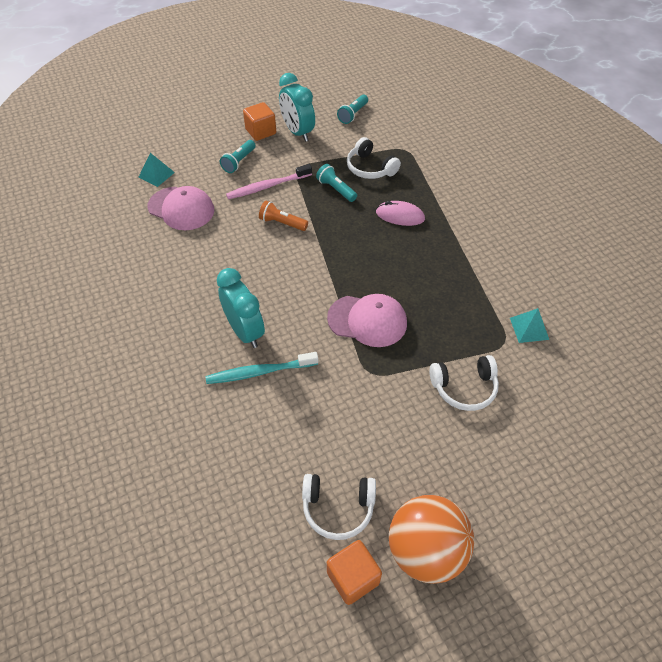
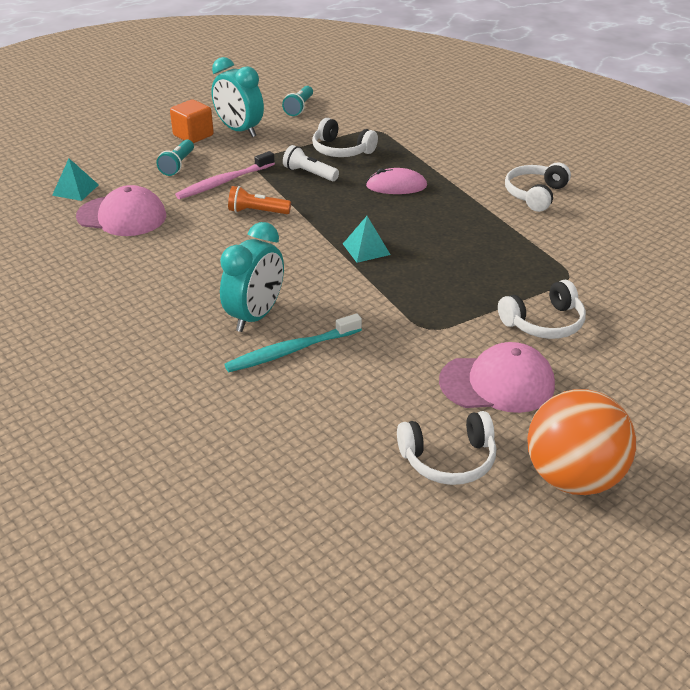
camera: 15 degrees left, 15 degrees down
turquoise clock [217,268,265,348] -> turquoise clock turned 75 degrees clockwise [220,222,284,332]
turquoise flashlight [316,164,357,202] -> white flashlight [283,145,339,181]
pink cap [327,294,407,347] -> pink cap moved to [439,342,555,413]
orange cube [327,540,382,605] -> none
turquoise pyramid [510,308,549,343] -> turquoise pyramid moved to [343,216,391,263]
none -> white headphones [505,162,571,212]

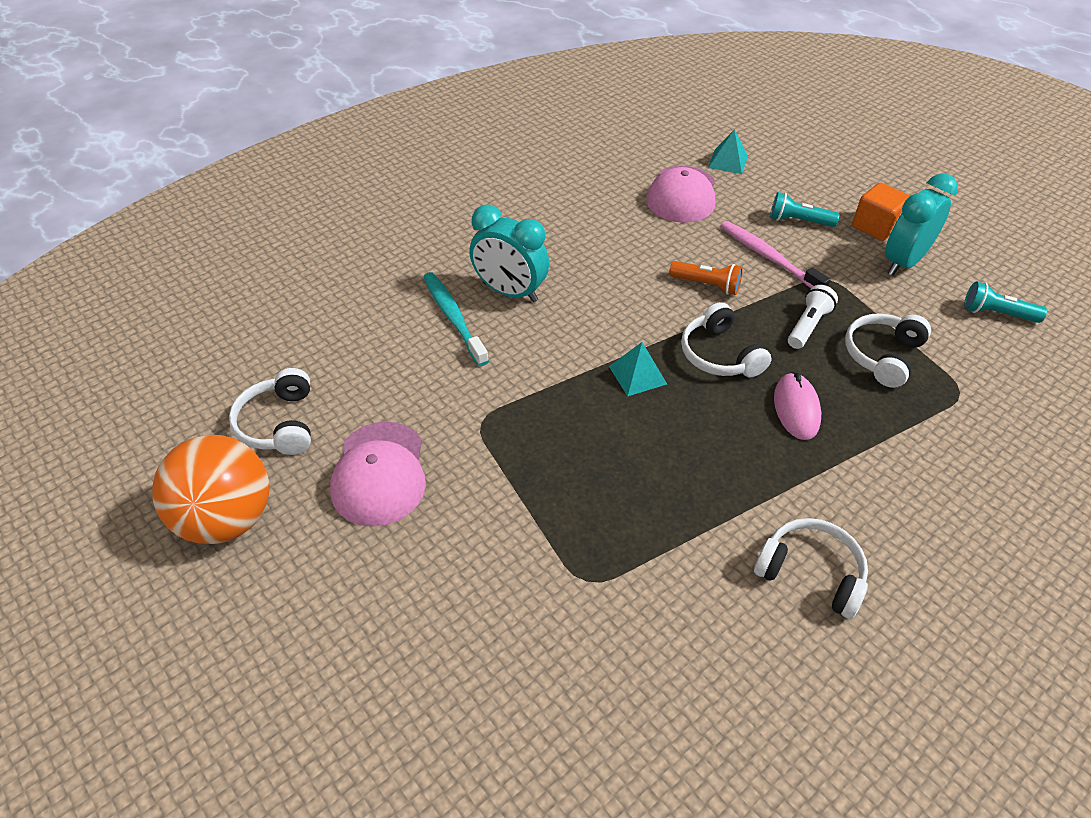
camera: 90 degrees right, 10 degrees up
orange flashlight [228,186,291,214] -> orange flashlight turned 105 degrees clockwise [669,261,743,295]
white headphones [498,280,586,339] -> white headphones moved to [681,302,772,377]

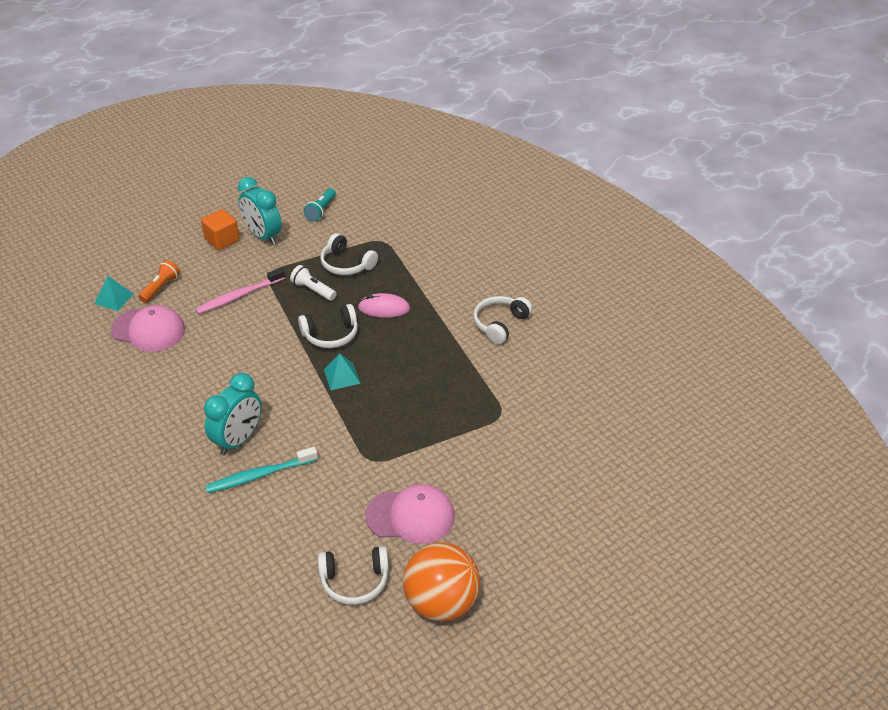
camera: 85 degrees left, 5 degrees down
orange flashlight [669,261,743,295] -> orange flashlight moved to [138,260,180,303]
turquoise flashlight [770,192,840,227] -> none

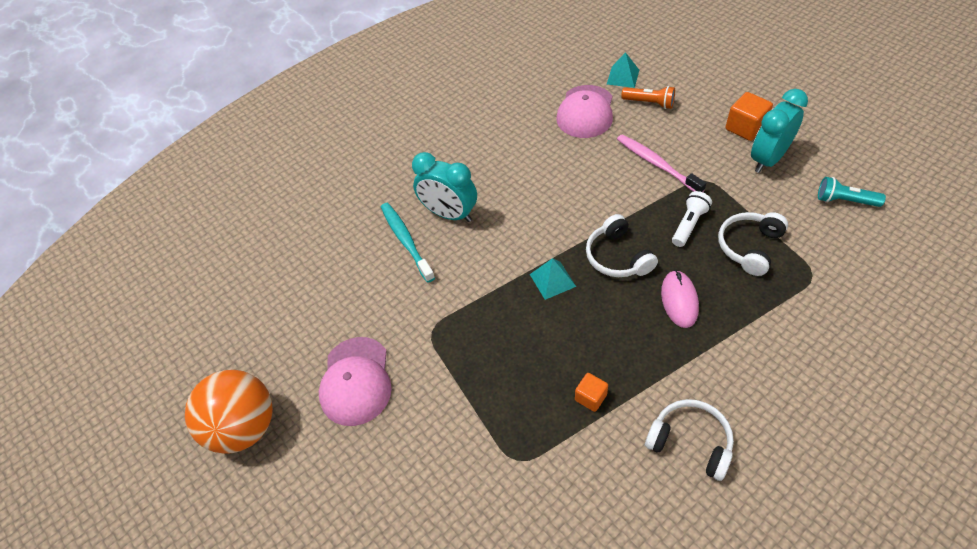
camera: 90 degrees right, 10 degrees up
white headphones [318,546,389,605] -> none
none -> orange cube [575,373,608,412]

